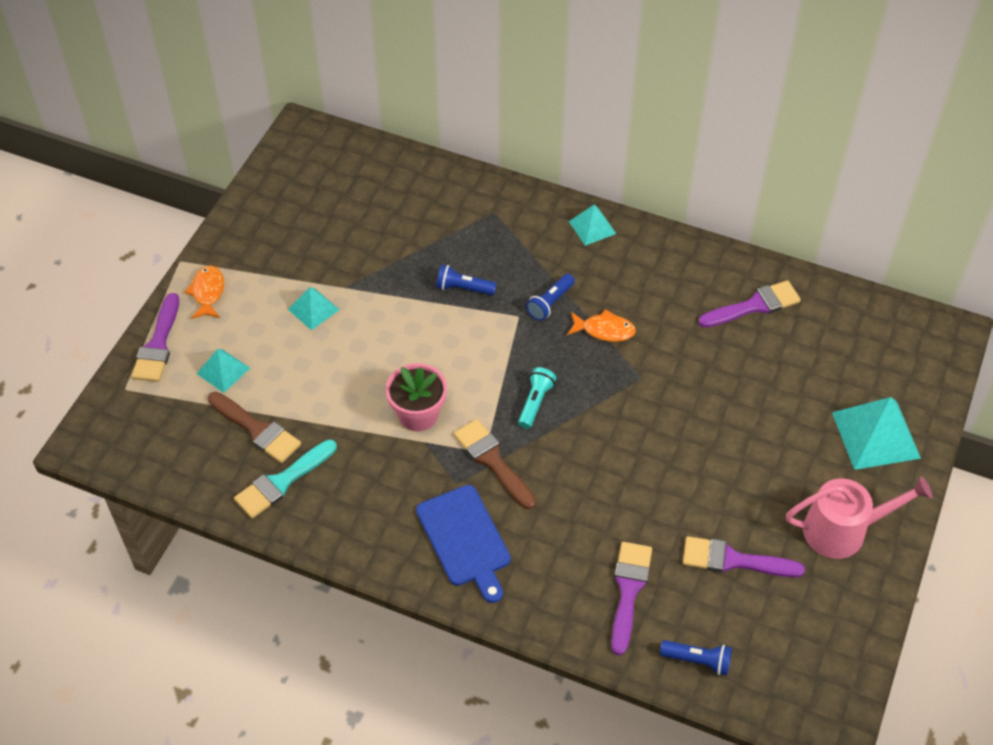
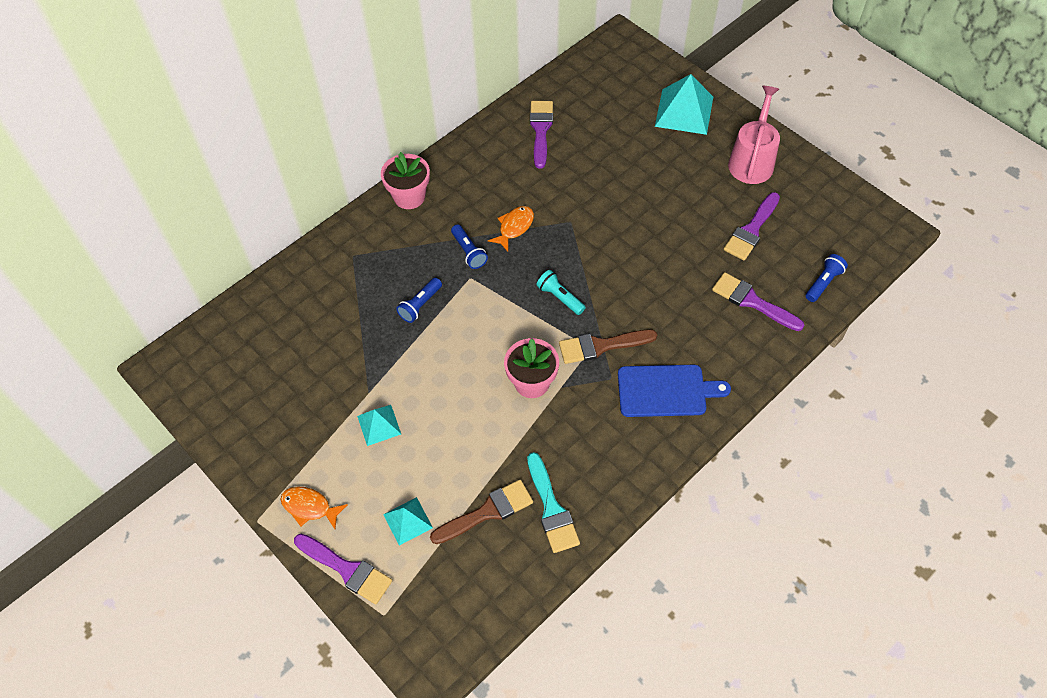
camera: 65 degrees left, 5 degrees up
turquoise pyramid [569,204,616,246] -> pink flower pot [381,152,430,209]

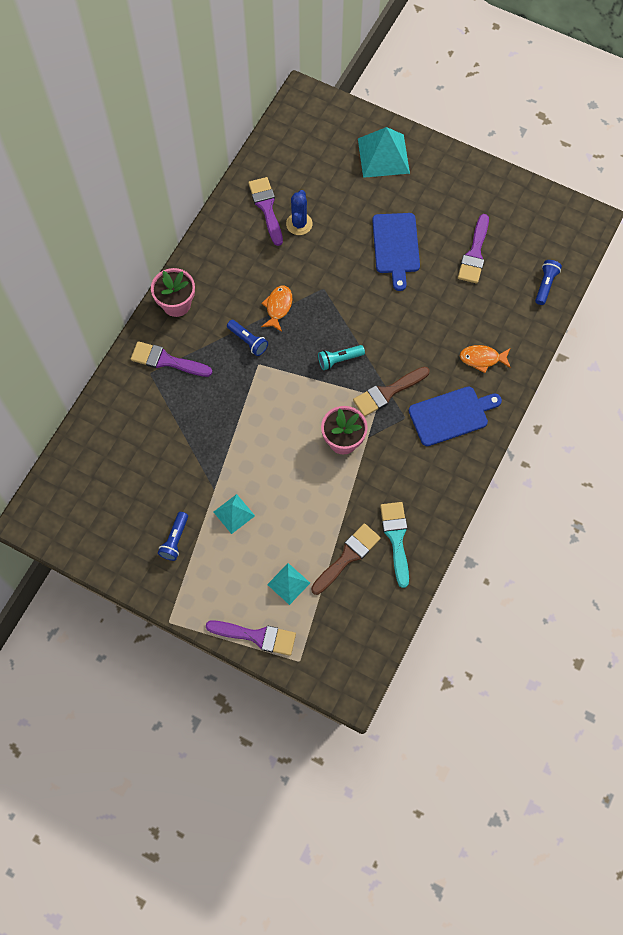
camera: 20 degrees left, 10 degrees up
orange fish [281,487,348,529] -> orange fish moved to [460,345,511,373]
blue flashlight [396,278,442,323] -> blue flashlight moved to [158,512,188,561]
turquoise brush [527,452,580,553] -> turquoise brush turned 150 degrees counterclockwise [380,502,409,588]
turquoise flashlight [536,270,586,315] -> turquoise flashlight turned 45 degrees counterclockwise [318,345,365,370]
purple brush [712,272,804,331] -> purple brush moved to [131,341,212,377]
pink watering can [728,86,780,184] -> none
none -> blue cactus [286,190,313,235]
none -> blue cutting board [372,213,420,291]

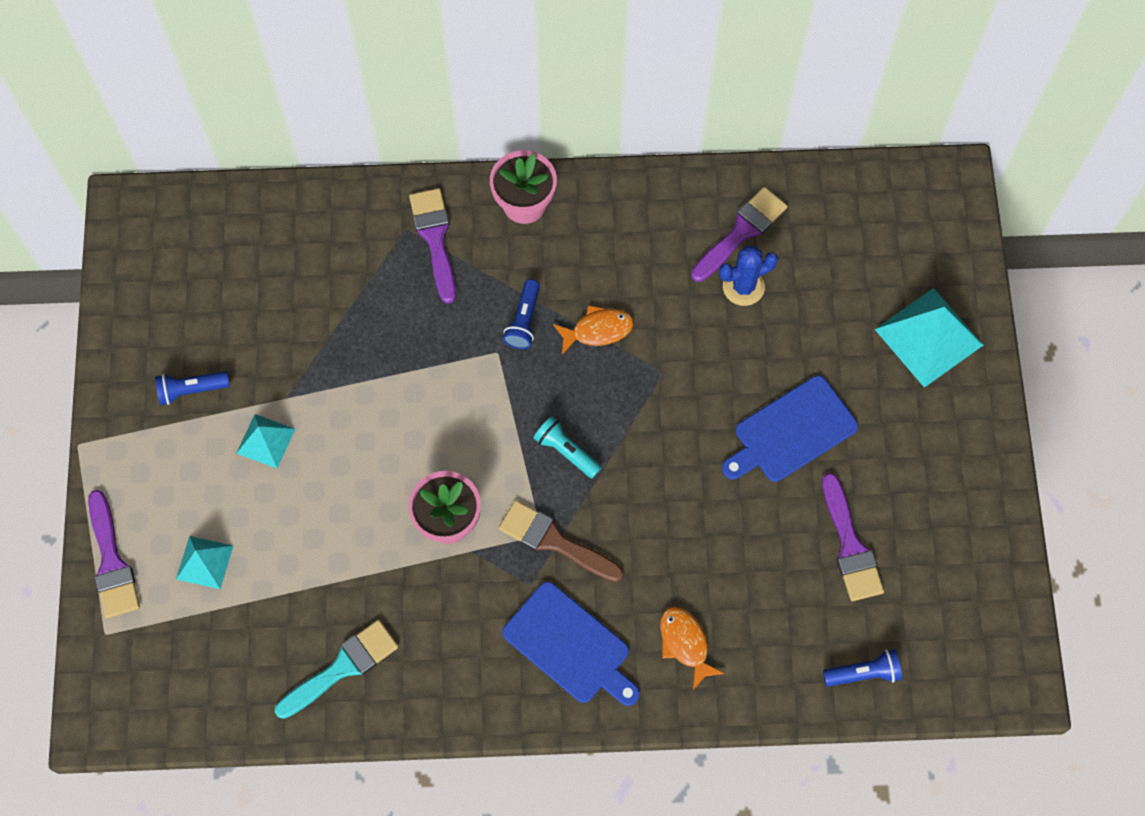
camera: 60 degrees right, 0 degrees up
brown brush [311,523,381,595] -> none
purple brush [458,214,489,284] -> purple brush turned 90 degrees counterclockwise [822,473,884,601]

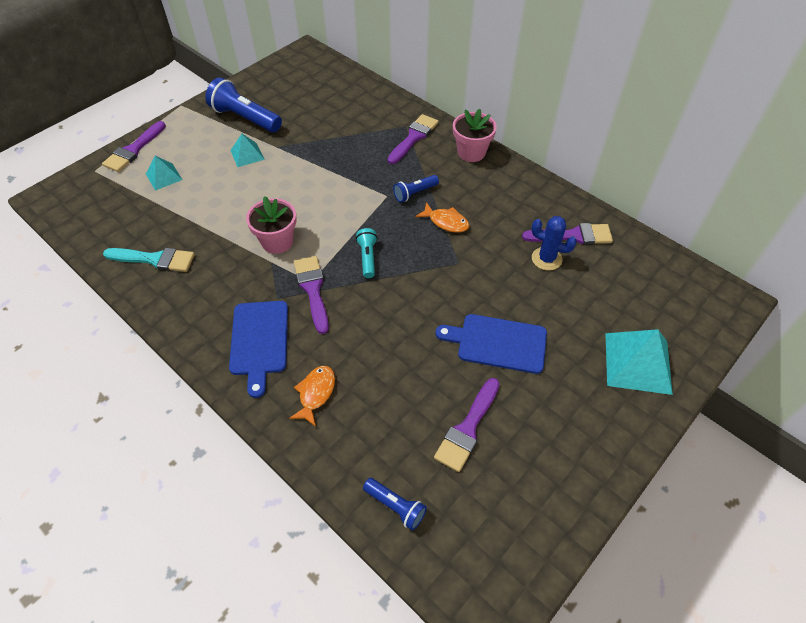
camera: 45 degrees right, 15 degrees down
blue flashlight [155,371,230,405] -> blue flashlight [205,77,282,132], size x1.84
brown brush [499,500,624,582] -> purple brush [294,256,329,334]

